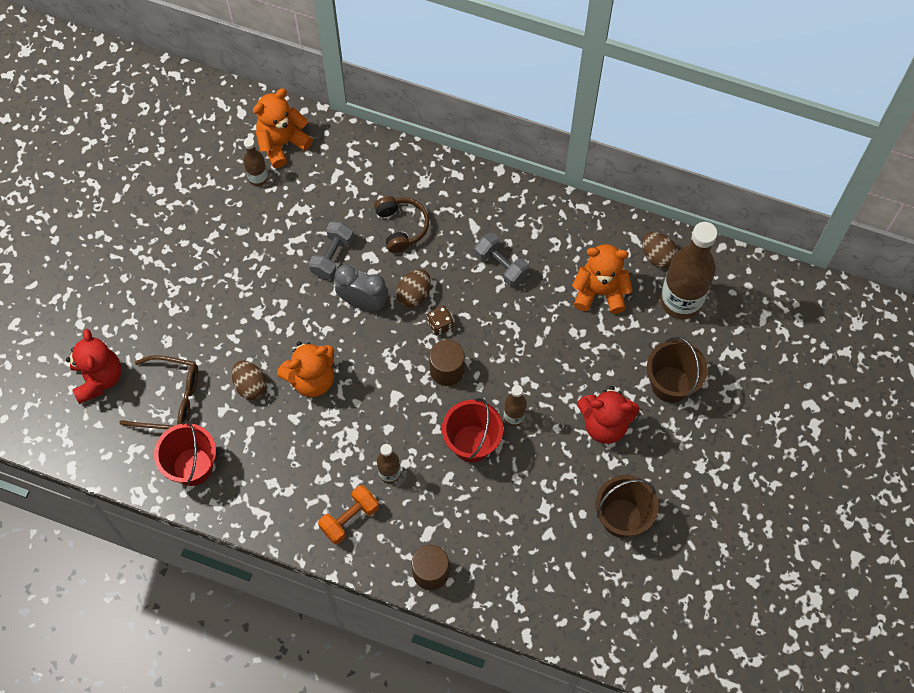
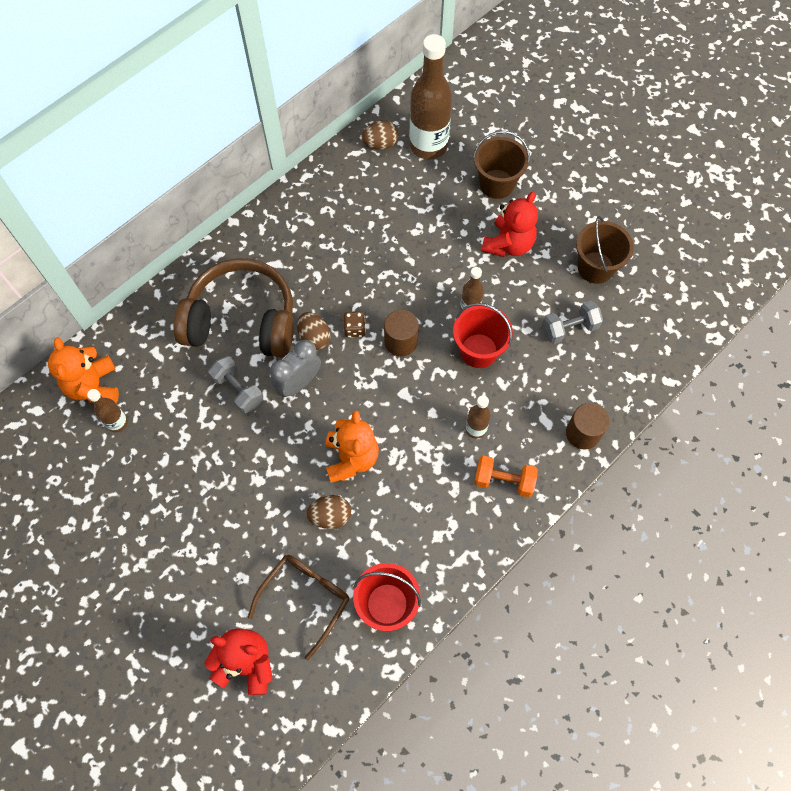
camera: 65 degrees left, 0 degrees up
orange dumbbell [318,485,379,544] -> orange dumbbell turned 60 degrees counterclockwise [474,456,538,497]
brown headphones [374,196,429,253] -> brown headphones [173,259,294,358], size x2.01
grey dumbbell [474,233,529,287] -> grey dumbbell moved to [542,301,603,344]
orange teddy bear [572,244,632,314] -> none

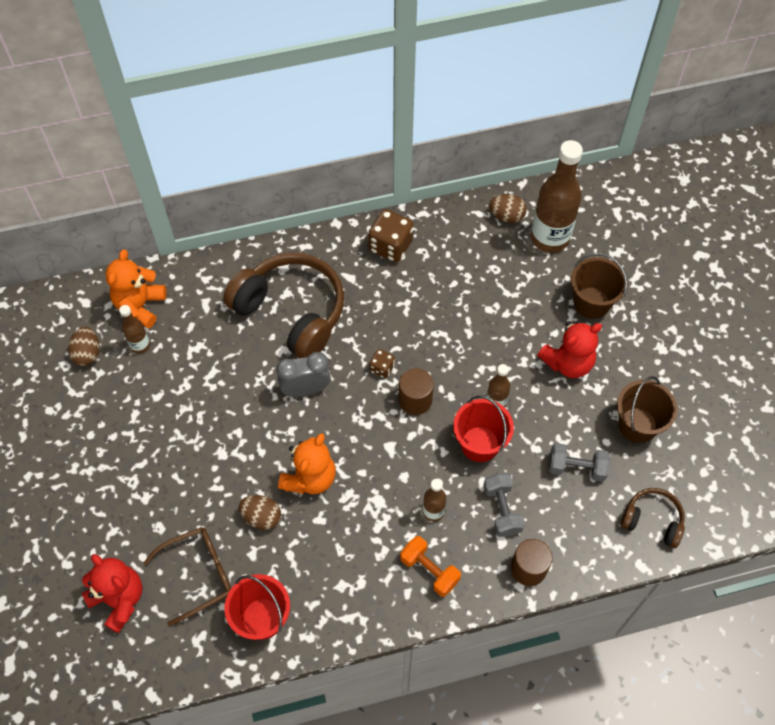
camera: 30 degrees right, 5 degrees down
grey dumbbell [208,356,263,414] -> grey dumbbell moved to [483,473,525,537]
brown egg [297,312,330,350] -> brown egg moved to [68,327,100,366]
none -> brown dice [368,209,414,262]
none -> brown headphones [621,488,685,548]

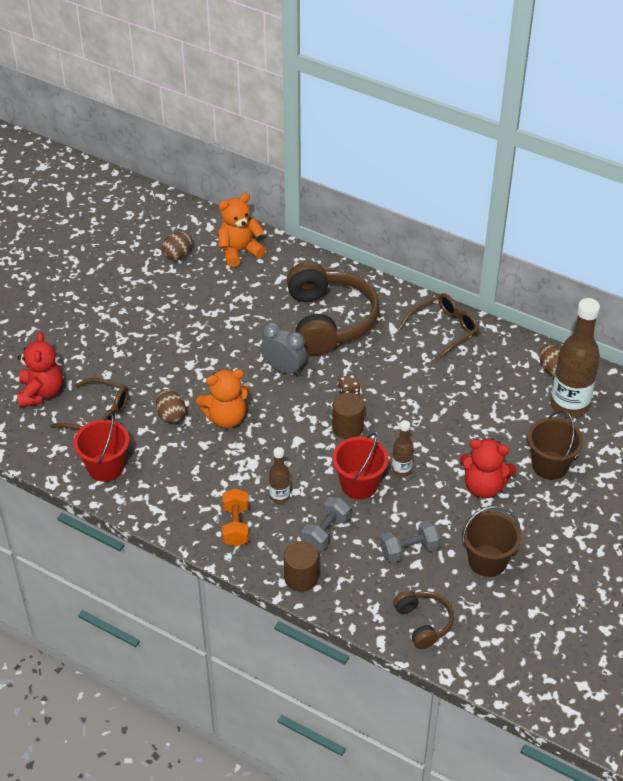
camera: 45 degrees right, 15 degrees down
brown bottle [119,305,150,354] -> none
brown dice [368,209,414,262] -> brown glasses [399,293,479,361]
grey dumbbell [549,443,610,482] -> grey dumbbell turned 75 degrees counterclockwise [380,520,440,563]

